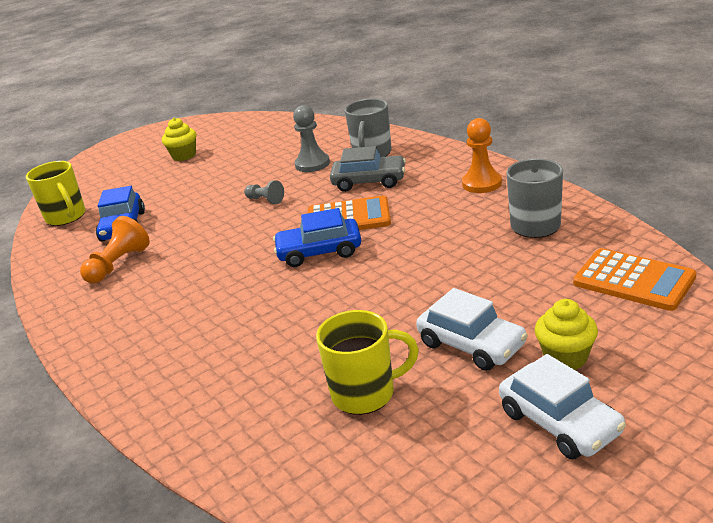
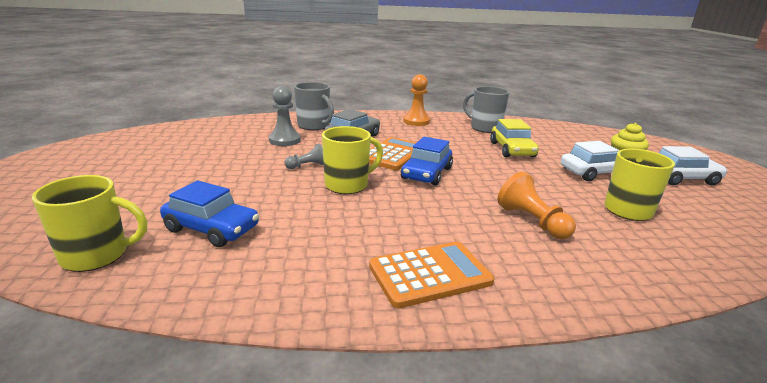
camera: 65 degrees left, 5 degrees down
orange pawn [80,216,150,283] -> orange pawn moved to [497,172,576,239]
yellow cupcake [162,118,196,161] -> none
orange calculator [573,248,696,311] -> orange calculator moved to [369,241,494,308]
none -> yellow mug [322,126,383,194]
none -> yellow car [490,119,539,157]

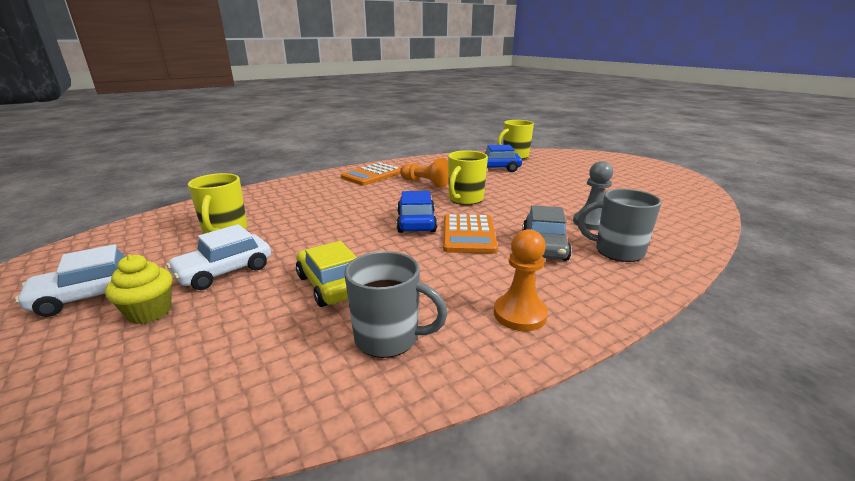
camera: 155 degrees right, 0 degrees up
grey pawn [284,143,324,169] -> none
orange pawn [497,172,576,239] -> orange pawn moved to [400,158,449,187]

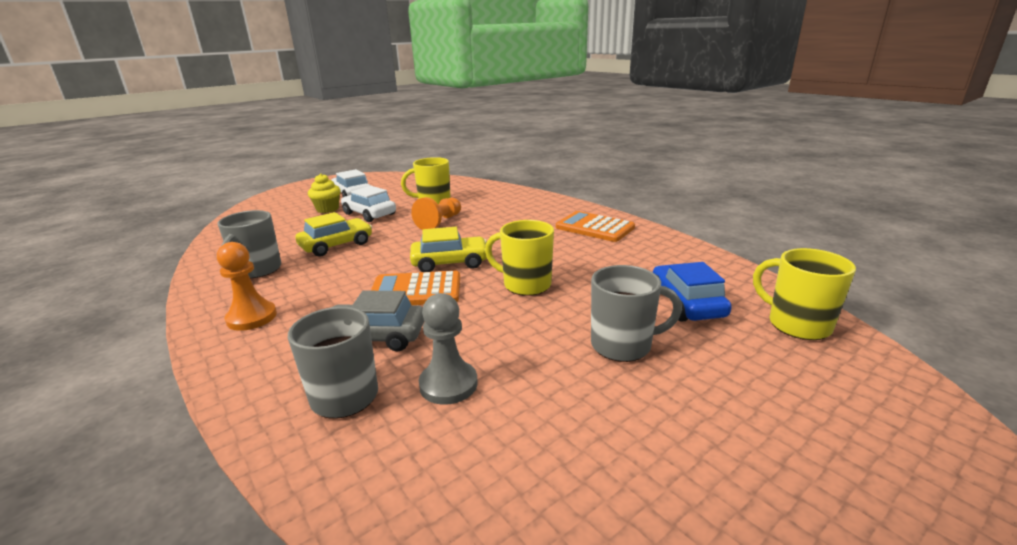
camera: 85 degrees right, 0 degrees up
blue car [397,191,437,233] -> yellow car [410,227,487,272]
orange pawn [400,158,449,187] -> orange pawn moved to [411,197,461,230]
none -> grey mug [591,265,682,362]

